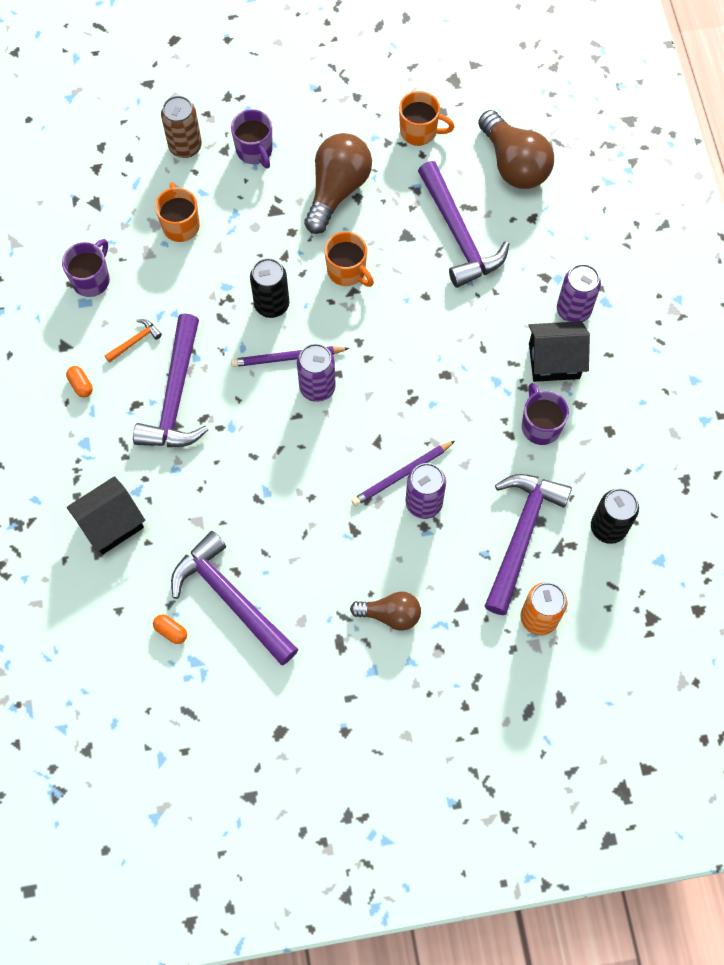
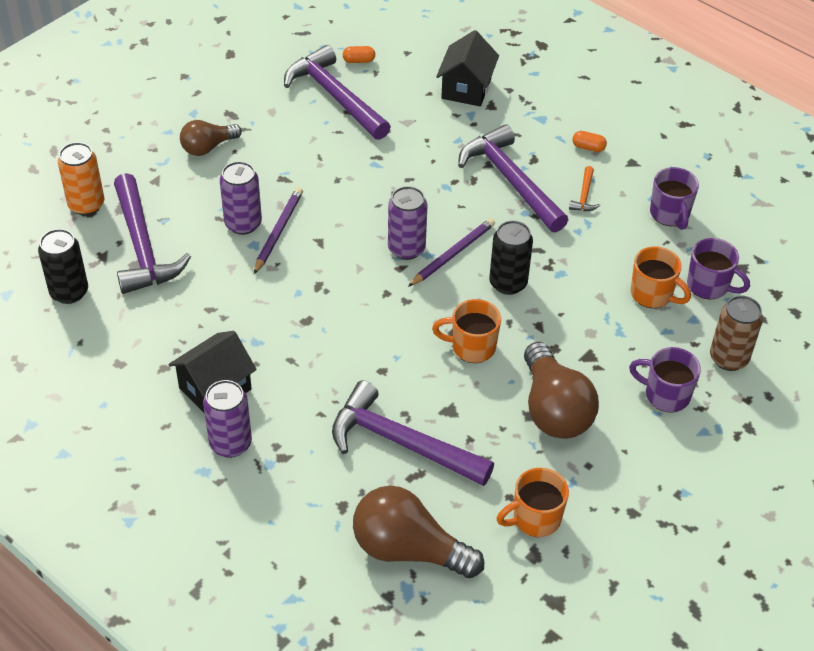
camera: 140 degrees right, 20 degrees down
purple hammer [171,531,298,665] -> purple hammer turned 135 degrees counterclockwise [284,45,391,140]
purple mug [522,383,569,445] -> purple mug moved to [687,238,750,299]

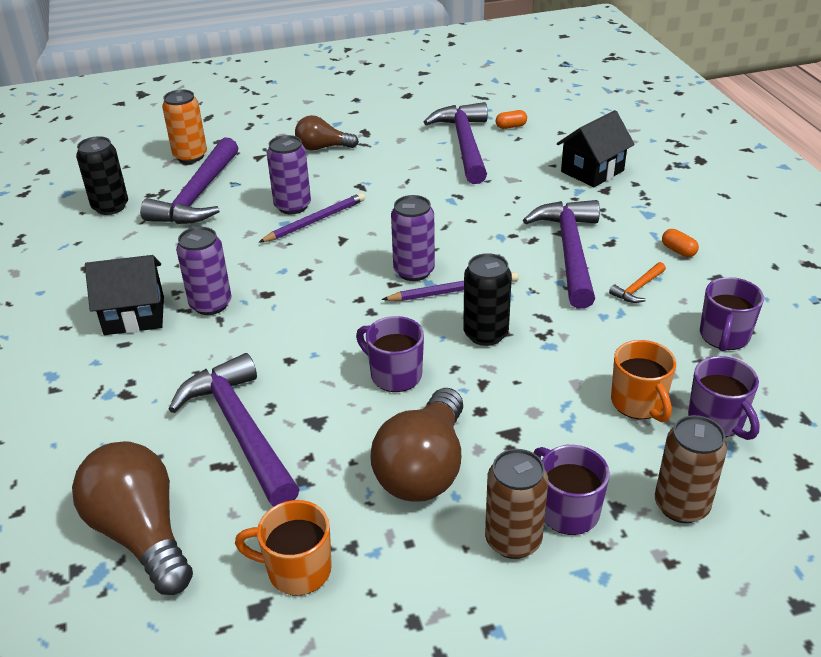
camera: 35 degrees right, 10 degrees down
purple can [203,380,252,458] -> purple can moved to [176,227,231,315]
orange capsule [343,46,375,63] -> orange capsule turned 45 degrees counterclockwise [496,110,527,129]
orange mug [432,299,501,363] -> purple mug [356,316,424,392]
none -> brown can [485,449,548,559]

